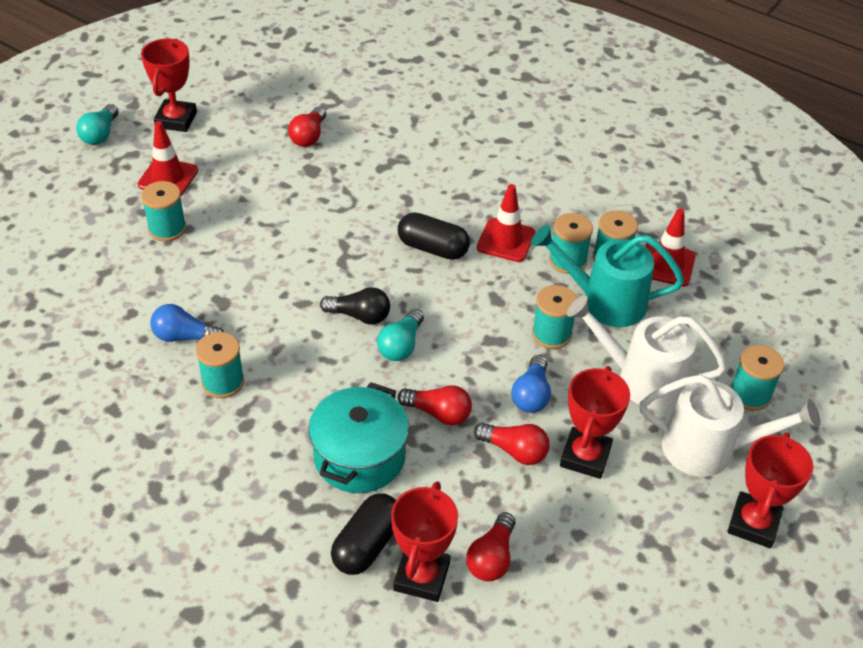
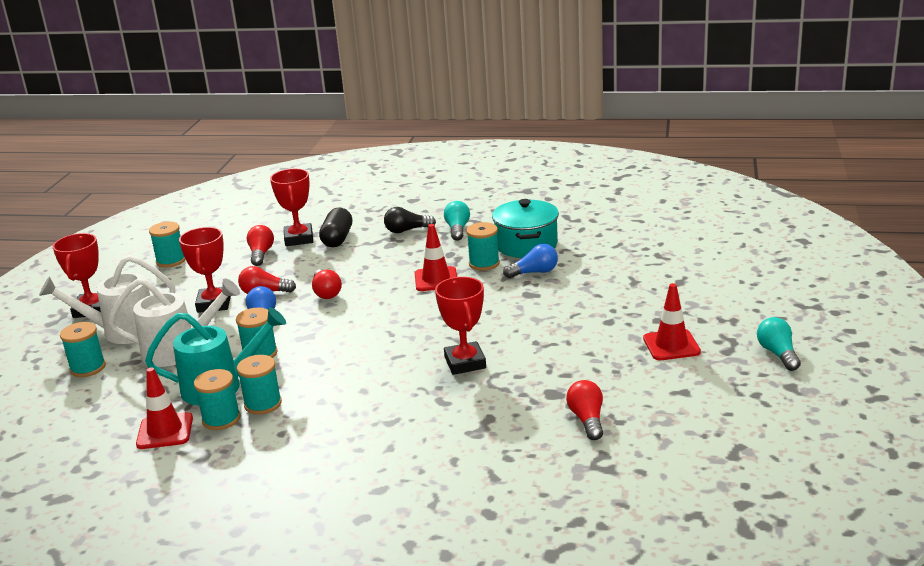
camera: 160 degrees right, 20 degrees down
red trophy [141,38,197,132] -> red trophy moved to [435,277,486,375]
turquoise spool [141,181,186,242] -> turquoise spool moved to [149,221,186,268]
turquoise pot [309,382,409,493] -> turquoise pot moved to [492,199,559,258]
black light bulb [320,287,390,324] -> black light bulb moved to [384,207,436,233]
turquoise light bulb [377,309,424,361] -> turquoise light bulb moved to [444,201,470,241]
black capsule [398,212,470,260] -> none
red light bulb [398,385,472,426] -> red light bulb turned 105 degrees counterclockwise [312,269,342,299]
red traffic cone [477,184,536,262] -> red traffic cone moved to [415,224,457,291]

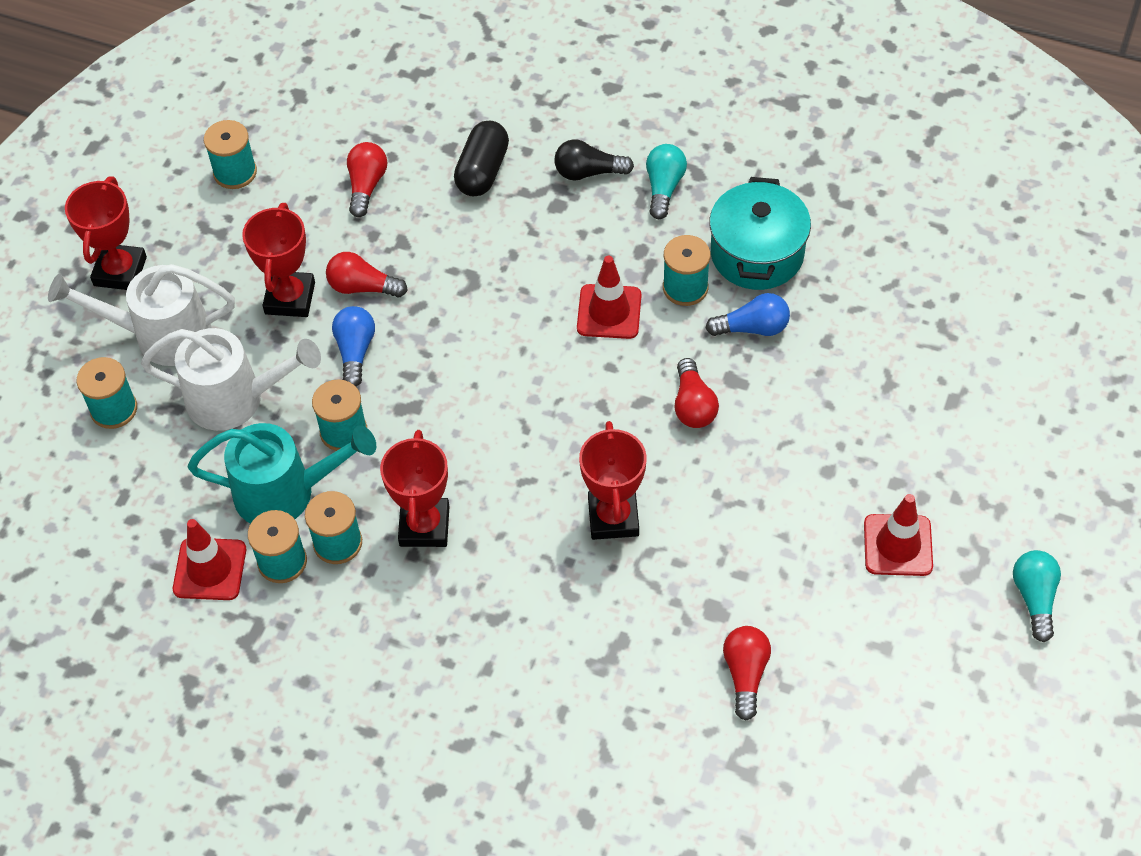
camera: 10 degrees right, 30 degrees up
red trophy [270,169,313,246] -> red trophy moved to [380,430,450,547]
red light bulb [312,269,342,299] -> red light bulb moved to [674,358,719,428]

